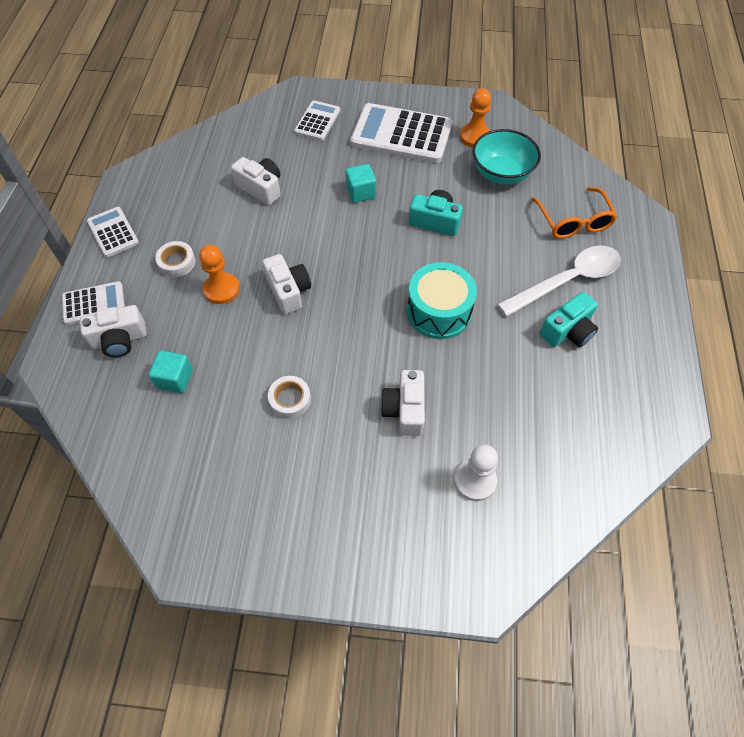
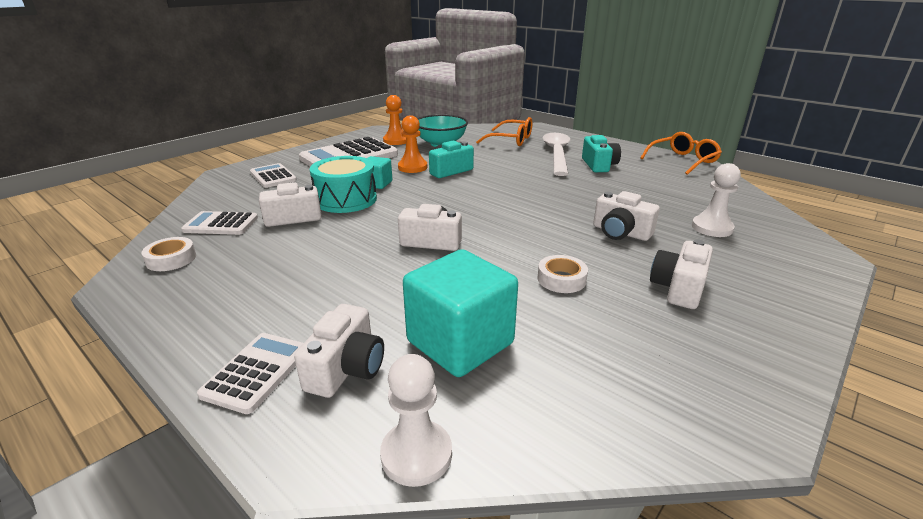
camera: 55 degrees left, 30 degrees down
white calculator [87,207,139,257] -> white calculator moved to [181,211,258,235]
turquoise cube [149,350,193,393] -> turquoise cube [403,249,518,377], size x1.90
white tape [155,241,196,277] -> white tape moved to [141,237,196,271]
orange pawn [199,245,240,304] -> orange pawn moved to [398,115,427,173]
turquoise drum [407,262,477,339] -> turquoise drum moved to [310,156,377,213]
none -> white pawn [380,354,452,487]
none -> orange glasses [640,132,722,175]
none -> white camera [650,239,713,309]

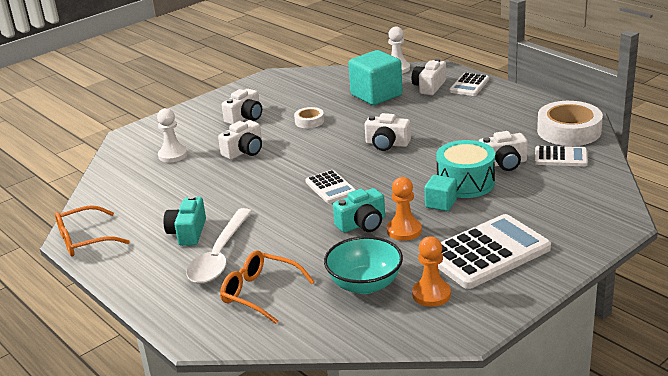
camera: 170 degrees left, 0 degrees up
white tape [141,237,196,271] -> white tape [537,101,603,146], size x1.99
white calculator [250,163,297,188] -> white calculator moved to [305,170,356,203]
white camera [593,191,660,241] -> white camera turned 90 degrees clockwise [218,120,262,160]

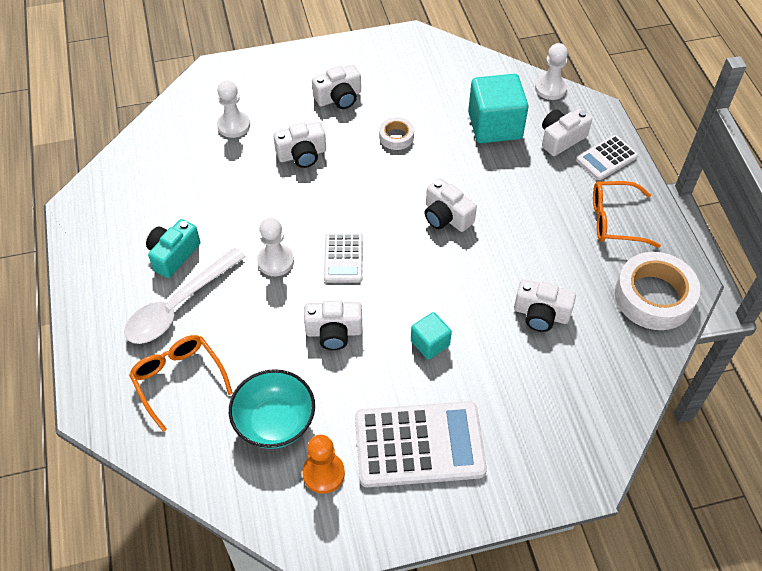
camera: 25 degrees right, 25 degrees up
orange glasses [55,205,130,256] -> orange glasses moved to [593,181,661,248]
turquoise camera [333,188,385,233] -> white camera [304,300,362,350]
orange pawn [387,177,422,241] -> none
turquoise drum [436,140,495,198] -> none
white calculator [535,146,588,166] -> none
none -> white pawn [257,218,294,276]

